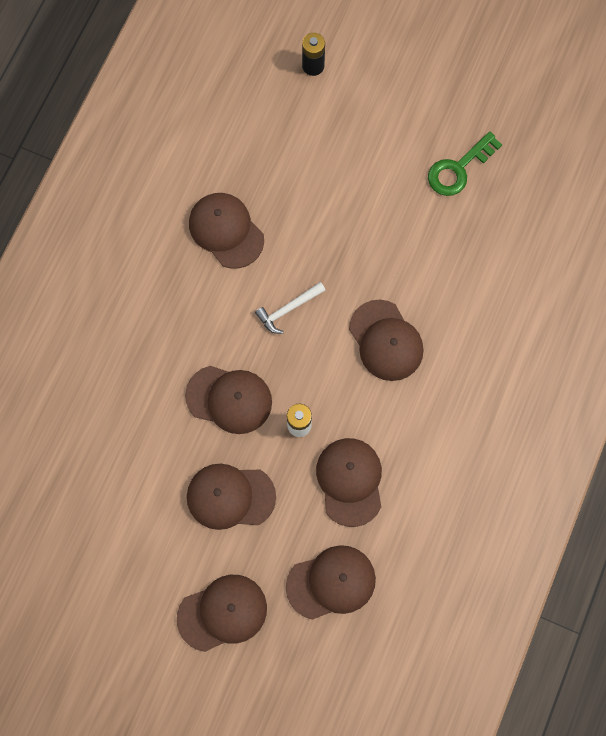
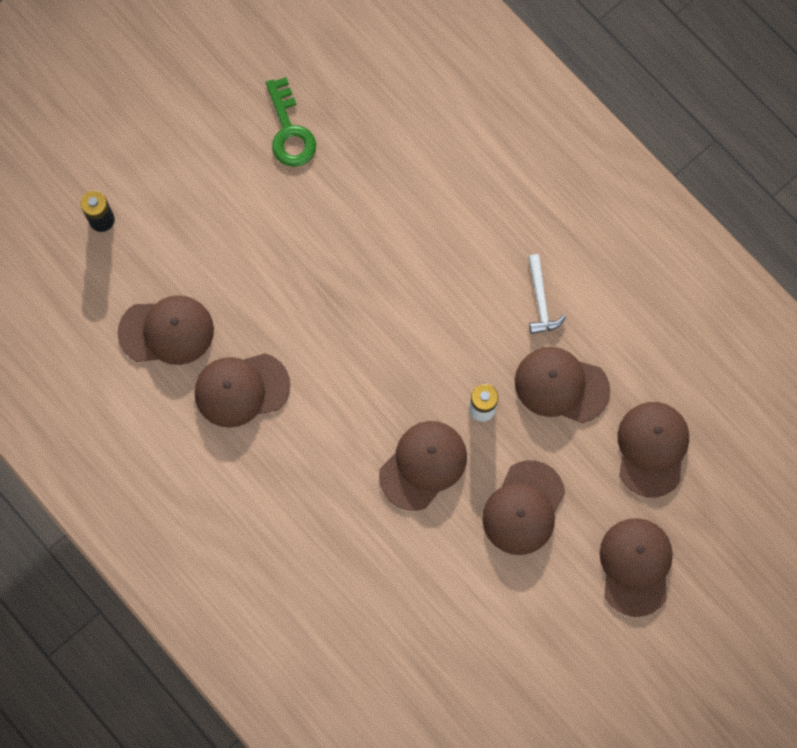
camera: 65 degrees left, 0 degrees up
white hammer [255,282,325,334] -> white hammer moved to [528,254,566,334]
brown cap [349,300,424,381] -> brown cap moved to [118,295,214,365]

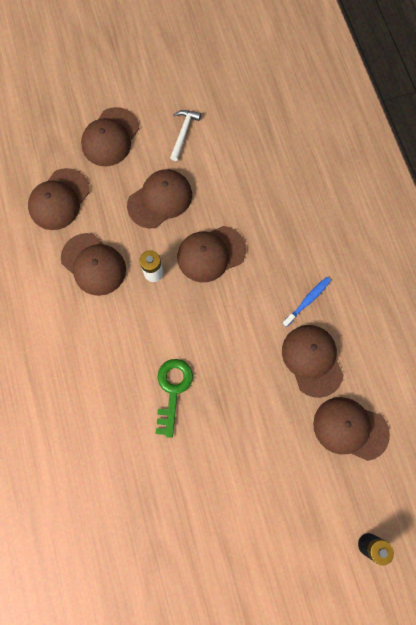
camera: 155 degrees left, 0 degrees up
brown cap [195,353,290,428] -> brown cap turned 120 degrees counterclockwise [282,325,344,398]
green key [266,77,316,167] -> green key moved to [155,359,193,438]
white hammer [528,254,566,334] -> white hammer moved to [170,110,201,161]
none -> blue toothbrush [283,277,331,327]

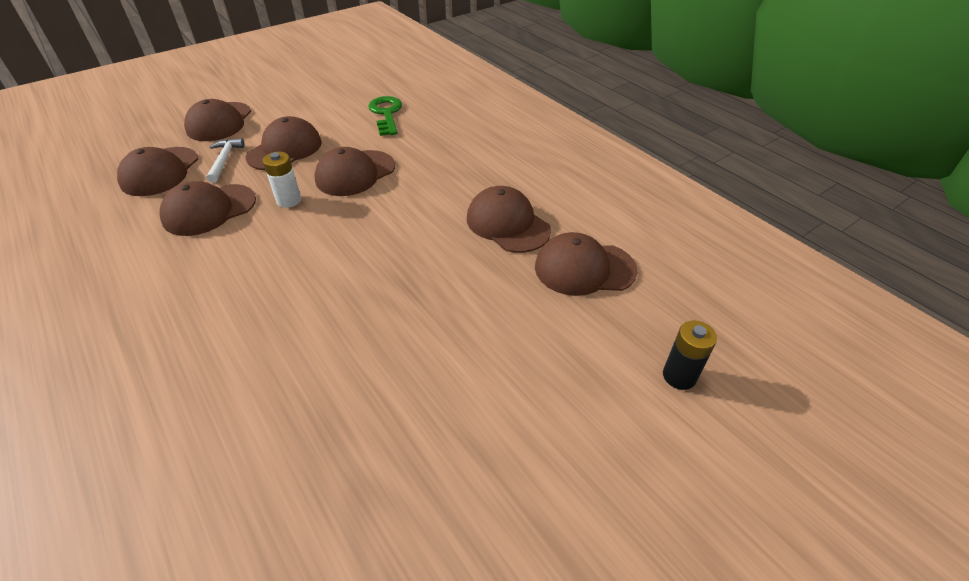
camera: 20 degrees left, 30 degrees down
brown cap [61,233,126,296] -> brown cap turned 120 degrees clockwise [160,181,256,236]
green key [155,359,193,438] -> green key moved to [368,96,402,136]
white hammer [170,110,201,161] -> white hammer moved to [206,138,245,183]
blue toothbrush [283,277,331,327] -> none

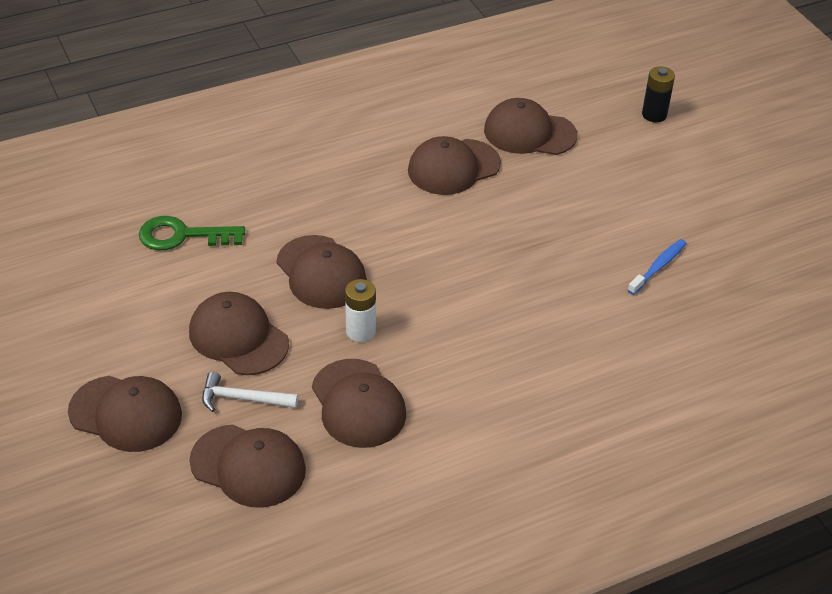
camera: 80 degrees left, 0 degrees up
brown cap [535,232,637,296] -> brown cap turned 90 degrees clockwise [484,98,577,155]
none -> blue toothbrush [628,239,687,295]

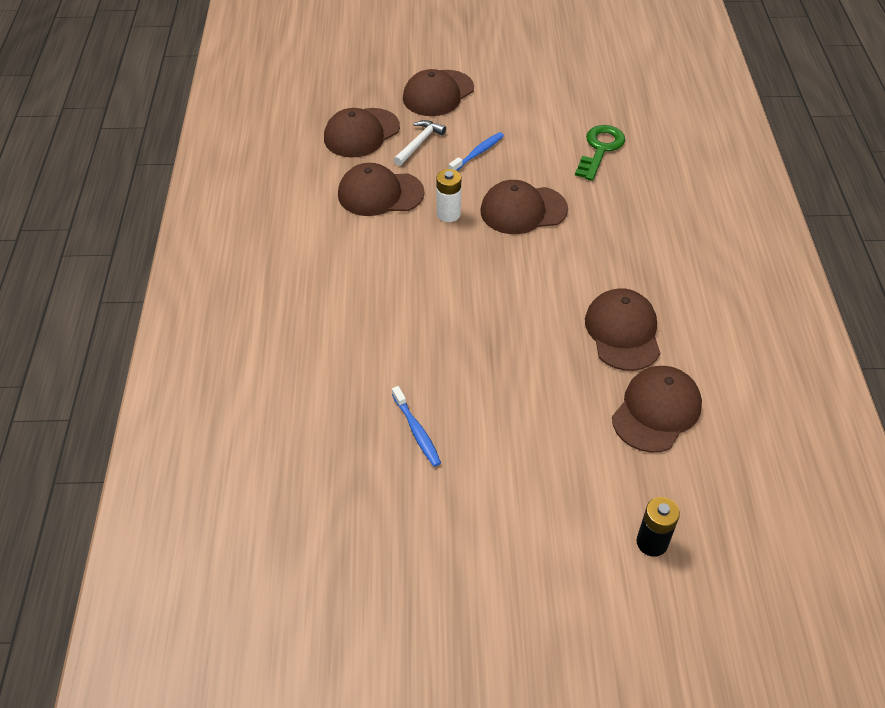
camera: 115 degrees right, 5 degrees up
brown cap [189,292,289,375] -> blue toothbrush [449,132,504,171]

